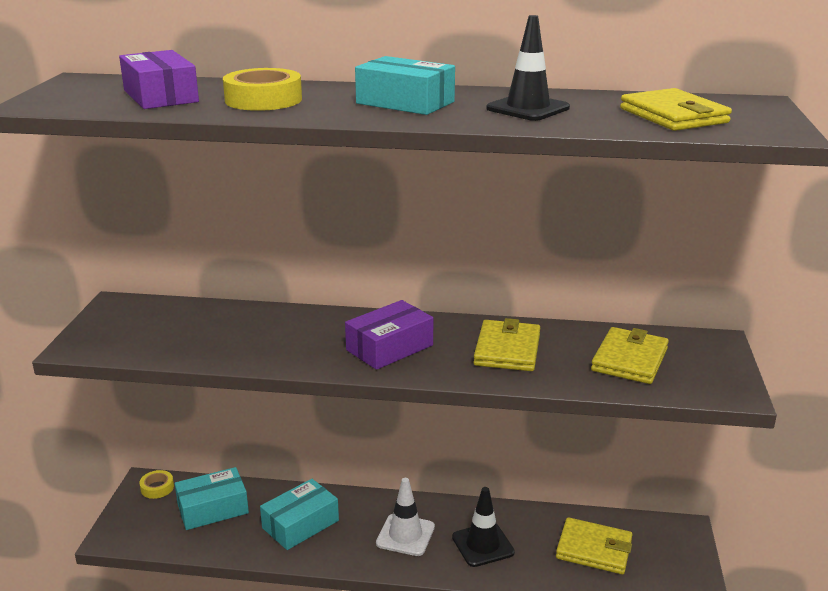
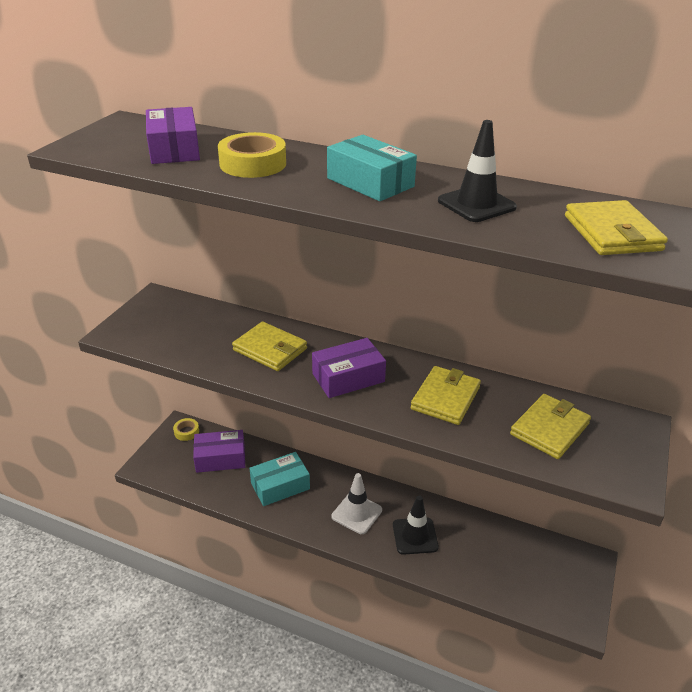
camera: 15 degrees right, 10 degrees up
turquoise box [175,467,249,530] -> purple box [193,430,245,473]
yellow wallet [556,517,632,574] -> yellow wallet moved to [232,322,307,371]

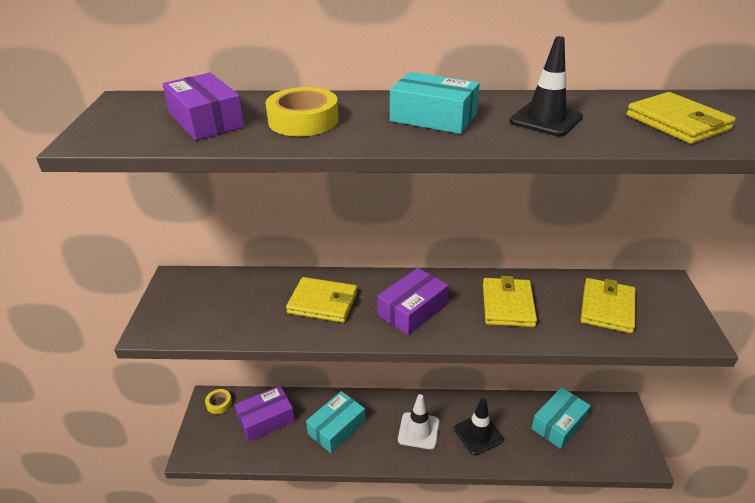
camera: 20 degrees left, 0 degrees up
none -> turquoise box [531,387,591,449]

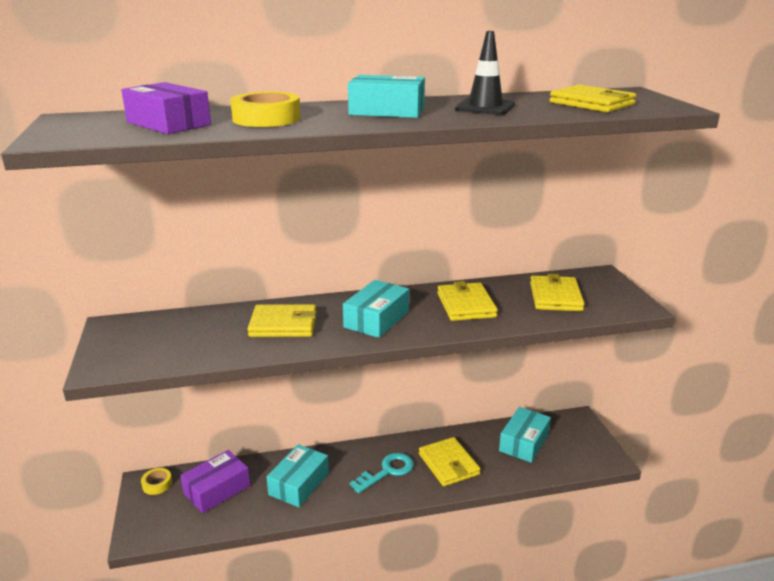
camera: 15 degrees left, 10 degrees down
purple box [377,268,449,335] -> turquoise box [343,280,409,338]
white traffic cone [398,394,439,449] -> turquoise key [350,453,414,494]
black traffic cone [454,398,504,455] -> yellow wallet [419,437,480,487]

